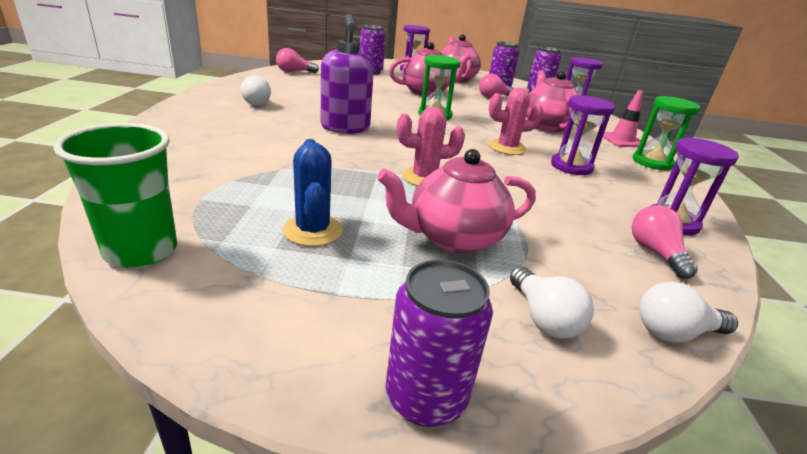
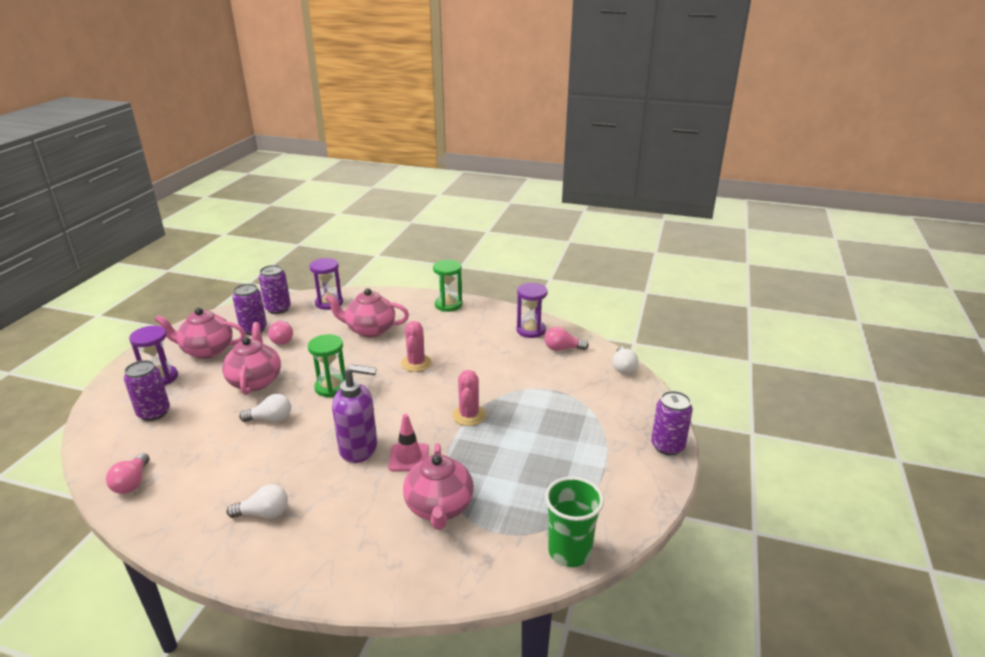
camera: 75 degrees left, 0 degrees up
blue cactus [283,139,342,246] -> none
pink teapot [377,149,536,253] -> pink teapot moved to [403,443,474,530]
white light bulb [510,267,594,339] -> white light bulb moved to [239,394,291,422]
purple hourglass [551,95,615,175] -> none
pink traffic cone [603,90,643,147] -> pink traffic cone moved to [388,414,429,471]

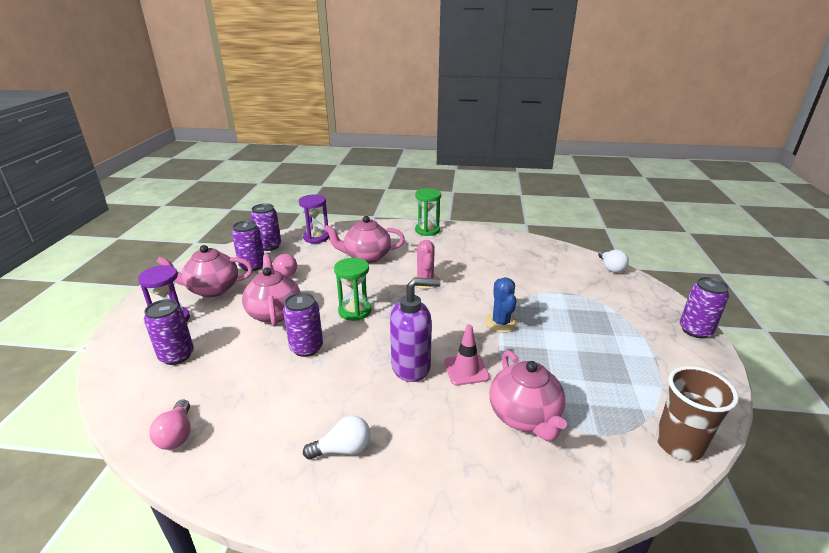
camera: 10 degrees left, 0 degrees up
white light bulb [239,394,291,422] -> purple can [283,292,323,357]
pink cactus [452,370,486,426] -> blue cactus [485,277,518,333]
purple hourglass [516,283,548,338] -> none
pink light bulb [544,326,589,351] -> none
green cup [545,477,604,567] -> brown cup [656,366,739,461]

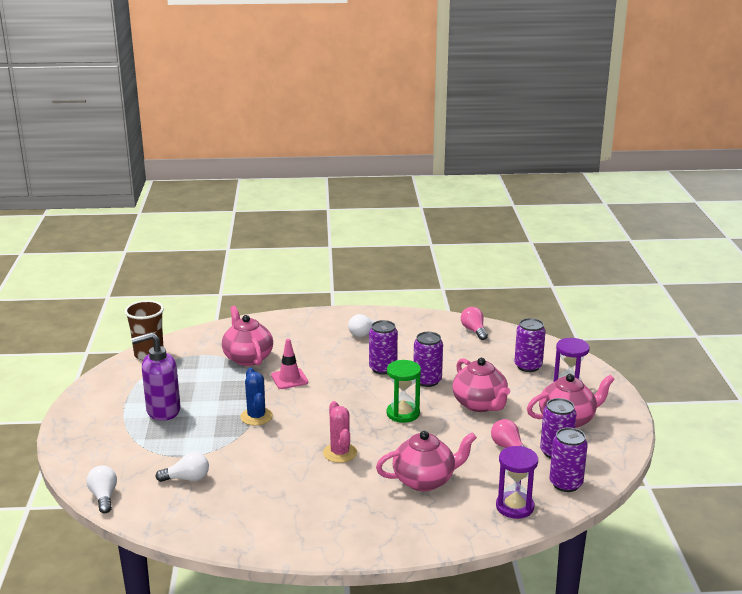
camera: 170 degrees right, 5 degrees down
purple soap dispenser [390,277,441,382] -> purple soap dispenser moved to [131,332,181,421]
green hourglass [415,188,441,236] -> none
purple can [680,277,729,338] -> purple can moved to [369,320,398,375]
none -> white light bulb [156,452,209,482]

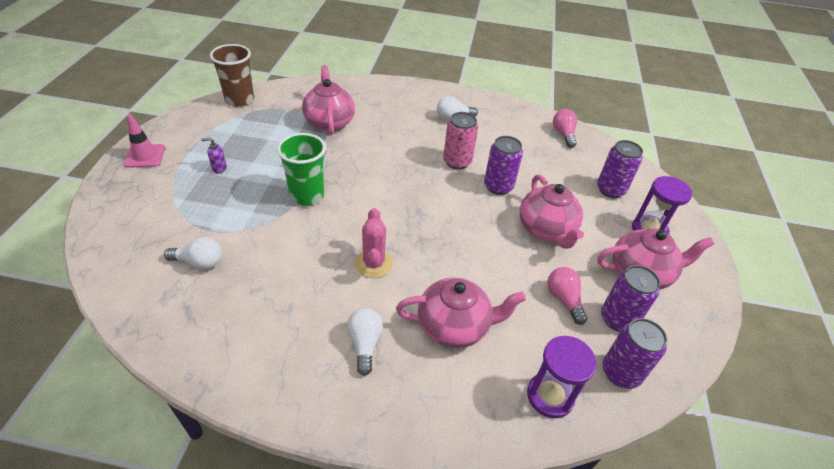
camera: 10 degrees right, 20 degrees up
white light bulb [87,465,117,513] -> white light bulb moved to [347,308,383,376]
purple soap dispenser [131,332,181,421] -> purple soap dispenser [201,137,227,173], size x0.41
blue cactus [240,368,273,426] -> green cup [277,133,326,205]
pink traffic cone [271,339,308,389] -> pink traffic cone moved to [124,114,165,168]
purple can [369,320,398,375] -> pink can [443,112,478,169]
green hourglass [387,360,421,423] -> none

